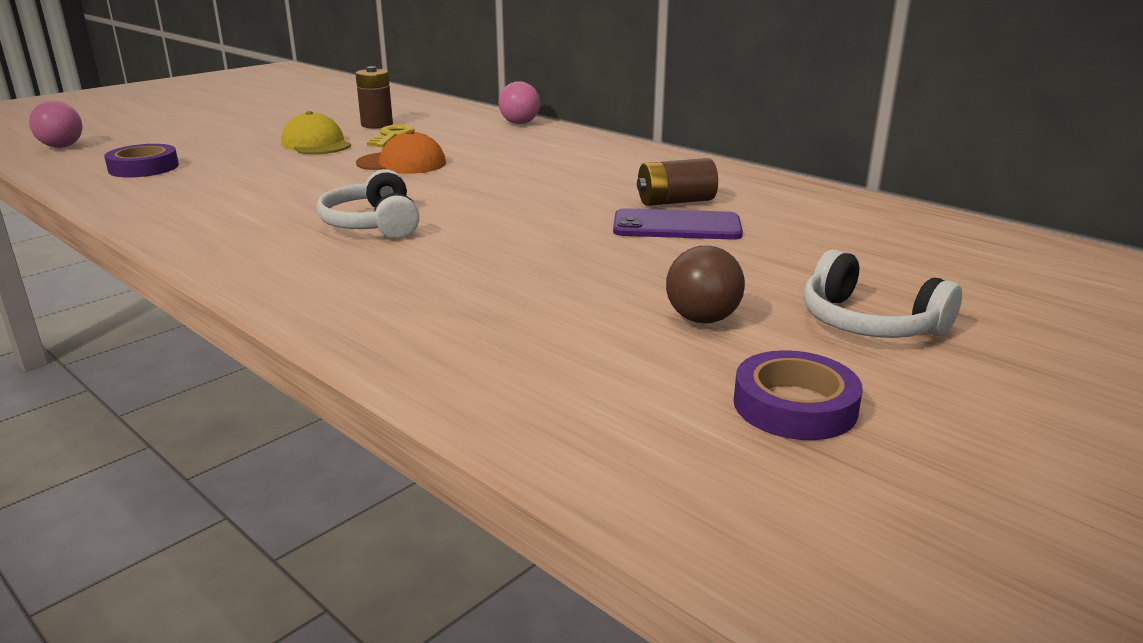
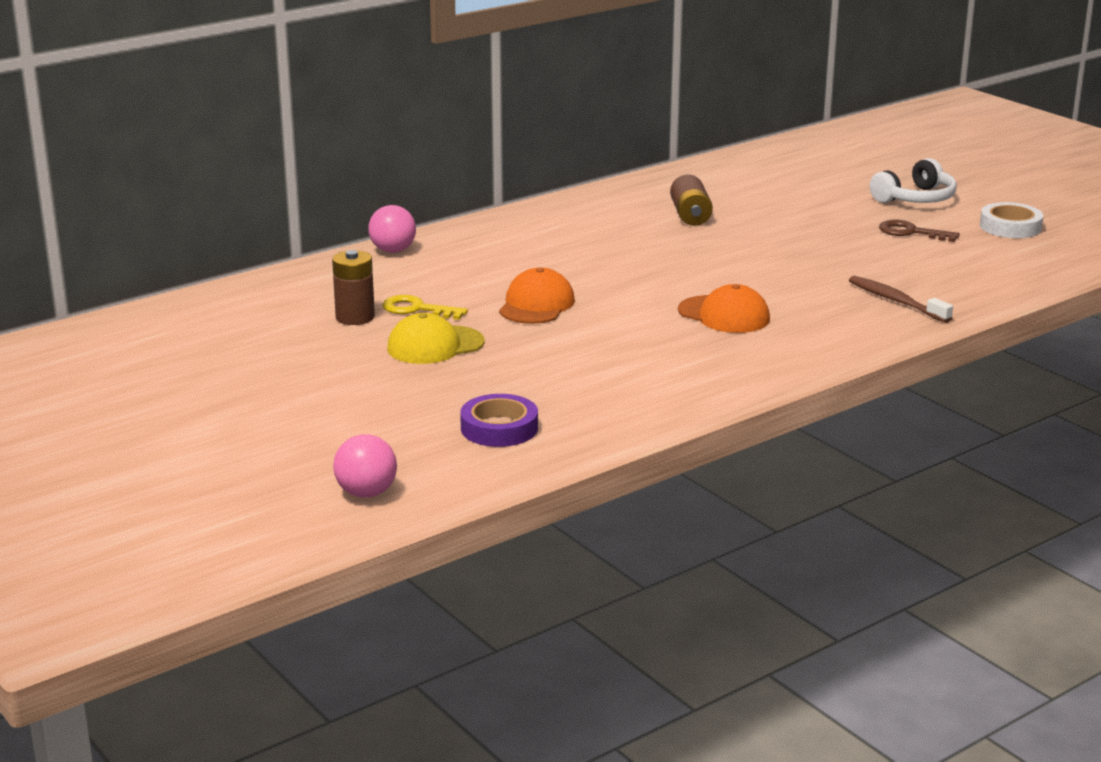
camera: 80 degrees left, 0 degrees up
white headphones [317,169,419,239] -> orange cap [678,284,770,333]
purple phone [613,208,743,240] -> none
brown ball [666,246,745,324] -> brown key [879,220,960,242]
purple tape [734,350,863,440] -> white tape [980,202,1043,238]
none -> brown toothbrush [849,276,953,323]

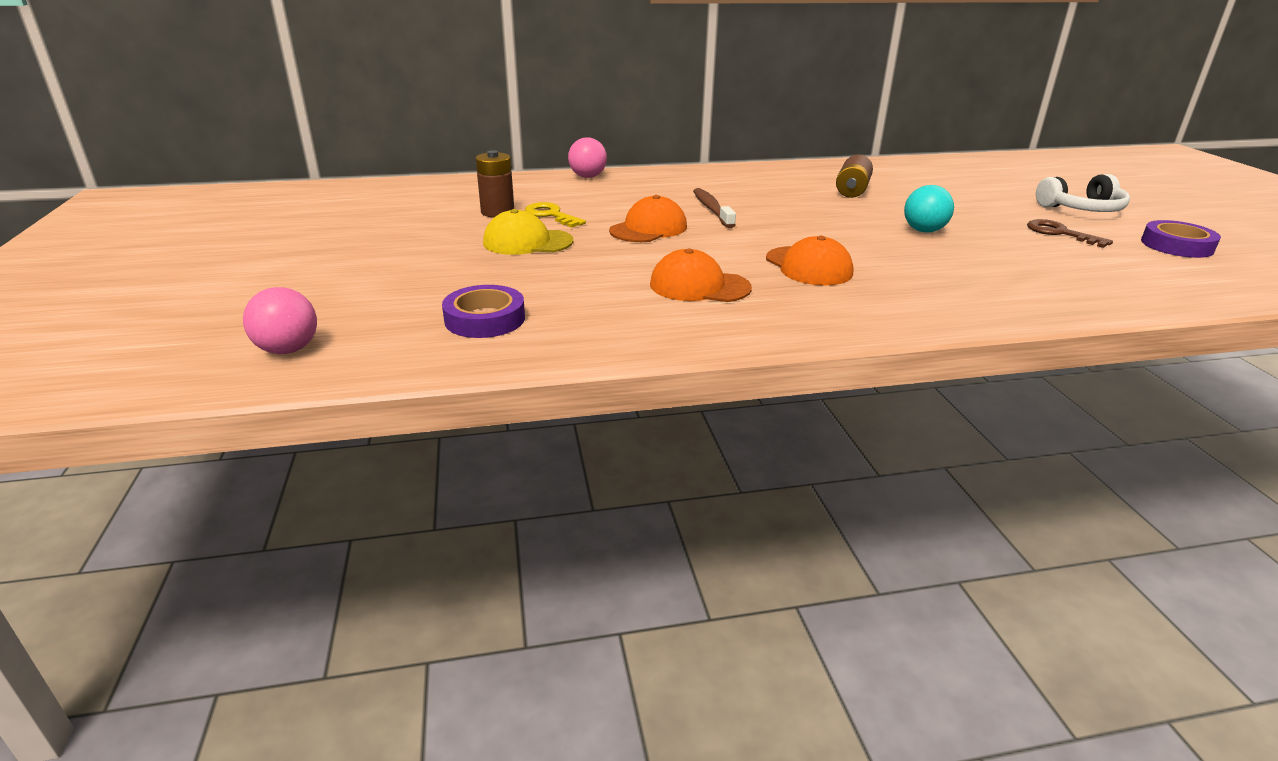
camera: 25 degrees right, 5 degrees up
brown toothbrush [849,276,953,323] -> brown toothbrush moved to [693,188,736,228]
white tape [980,202,1043,238] -> purple tape [1141,220,1221,258]
none -> orange cap [650,248,752,302]
none -> turquoise ball [904,185,954,233]

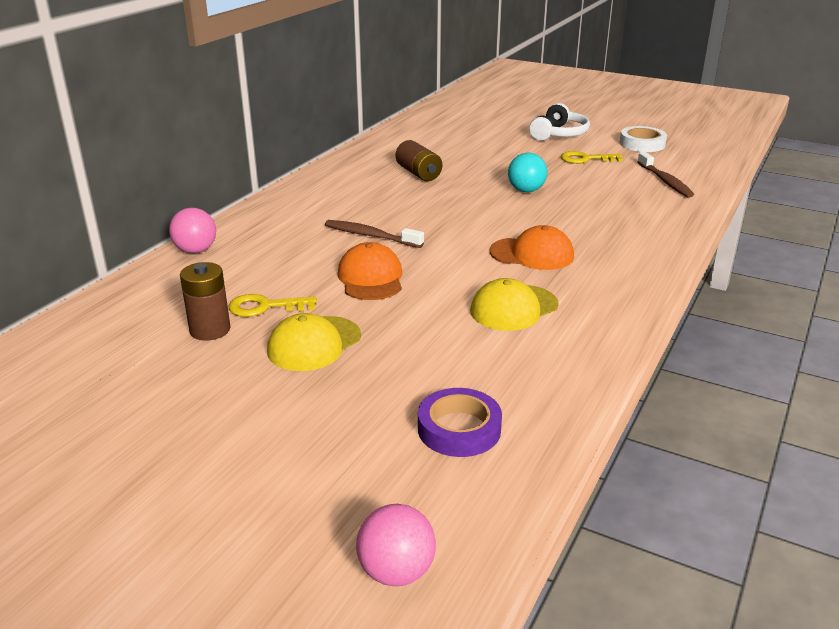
camera: 50 degrees left, 0 degrees up
orange cap [650,248,752,302] -> yellow cap [470,278,559,331]
brown key [1027,219,1113,248] -> yellow key [561,151,623,164]
purple tape [1141,220,1221,258] -> white tape [620,126,667,152]
none -> brown toothbrush [638,152,694,198]

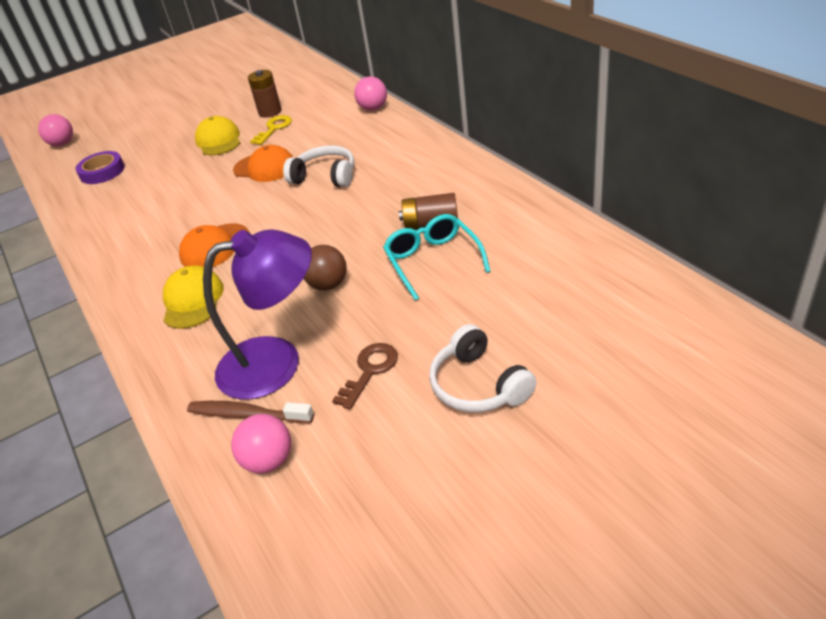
camera: 125 degrees right, 10 degrees up
brown toothbrush [325,220,424,248] -> white headphones [283,146,354,187]
yellow cap [470,278,559,331] -> yellow cap moved to [163,266,224,329]
turquoise ball [508,153,547,192] -> brown ball [303,245,347,290]
yellow key [561,151,623,164] -> brown key [332,343,398,410]
white tape [620,126,667,152] -> none
none -> purple lamp [203,229,312,400]
none -> pink ball [231,414,291,473]
none -> turquoise glasses [383,214,491,301]

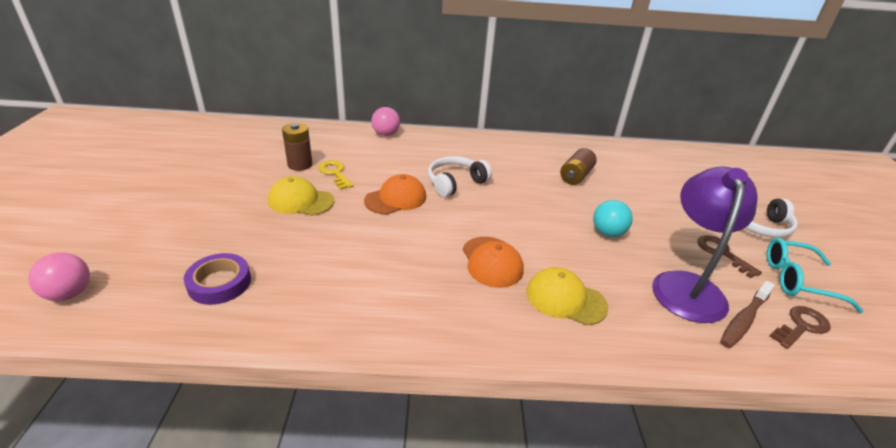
camera: 65 degrees left, 5 degrees down
pink ball [231,414,291,473] -> brown key [770,306,830,349]
brown ball [303,245,347,290] -> turquoise ball [593,200,633,237]
turquoise glasses [383,214,491,301] -> turquoise glasses moved to [767,238,863,313]

